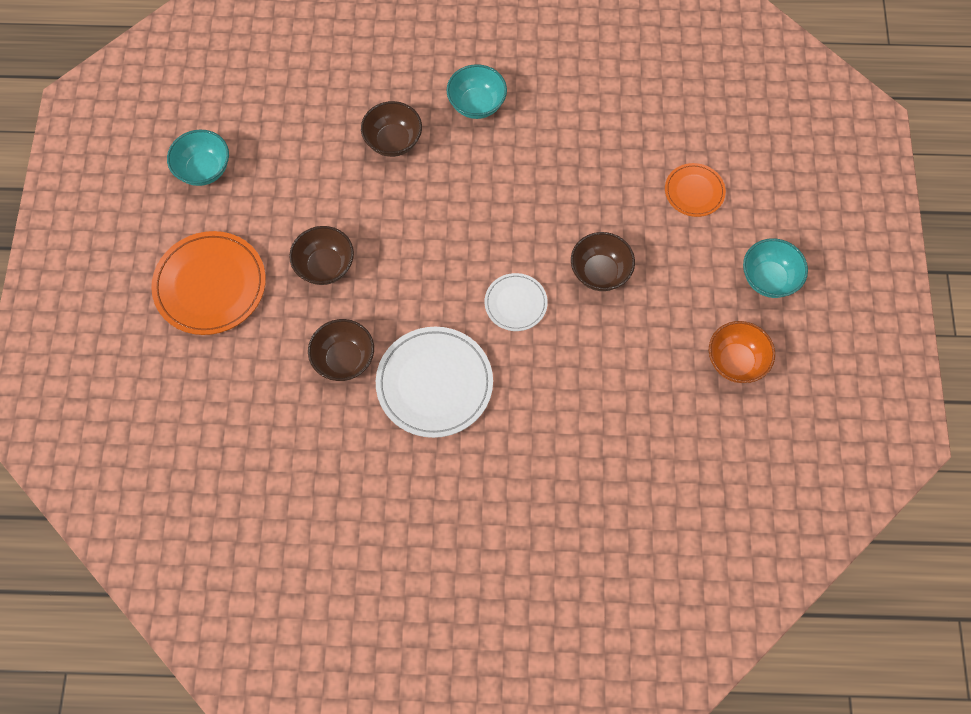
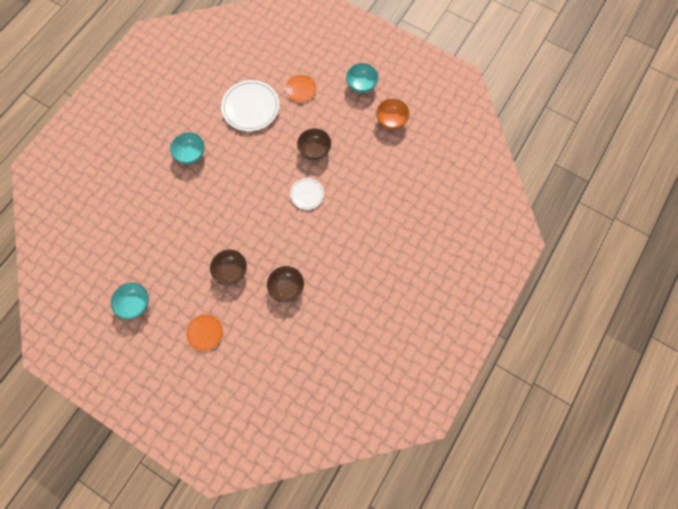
camera: 60 degrees left, 5 degrees up
orange plate [151,231,266,335] -> orange plate [186,314,223,351], size x0.55
brown bowl [361,101,422,157] -> none
white plate [376,327,493,438] -> white plate moved to [221,80,279,131]

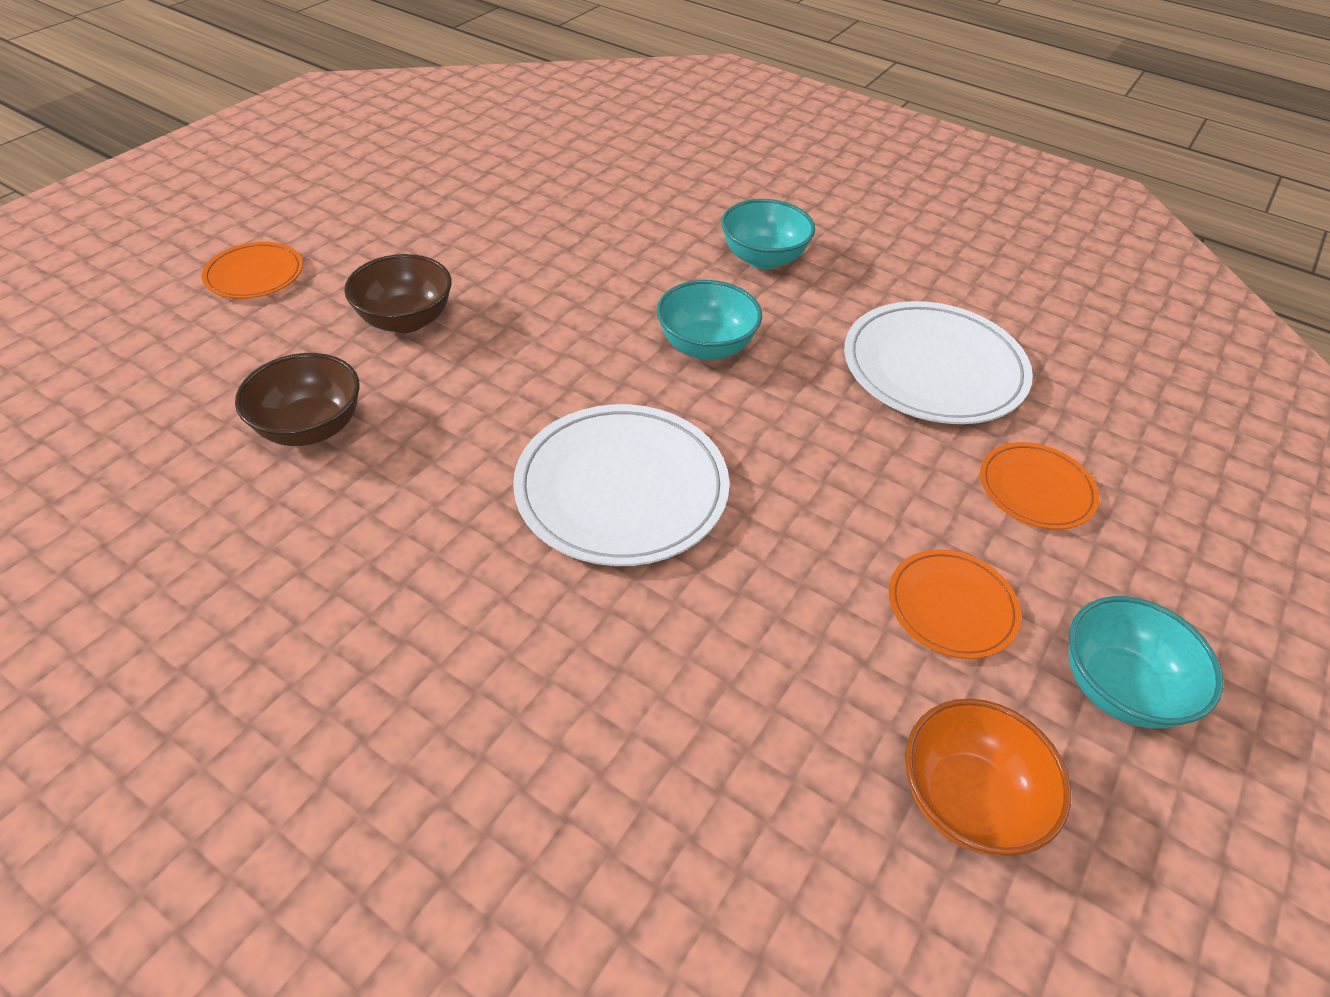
camera: 90 degrees right, 25 degrees down
turquoise bowl [111,282,149,319] -> turquoise bowl moved to [657,280,762,360]
white plate [290,178,324,210] -> white plate [513,404,729,566], size x1.80
brown bowl [297,128,331,160] -> none
none -> orange plate [889,549,1021,659]

